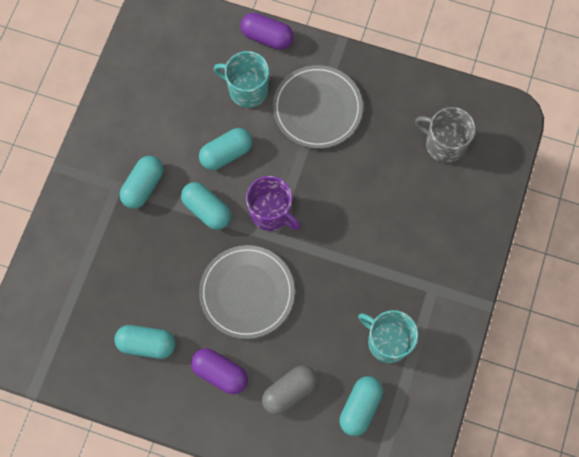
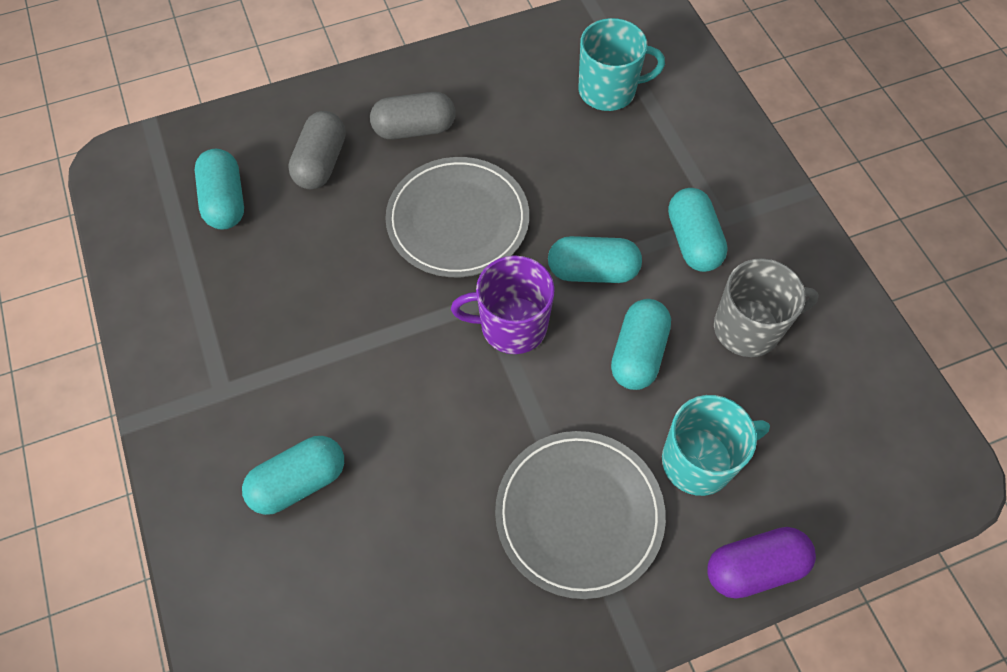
camera: 140 degrees right, 10 degrees down
turquoise capsule [114,325,176,359] -> turquoise capsule moved to [242,436,344,515]
purple capsule [191,348,248,394] -> grey capsule [370,92,455,139]
turquoise mug [358,310,418,363] -> turquoise mug moved to [578,18,665,111]
grey mug [415,107,476,163] -> grey mug moved to [714,258,819,357]

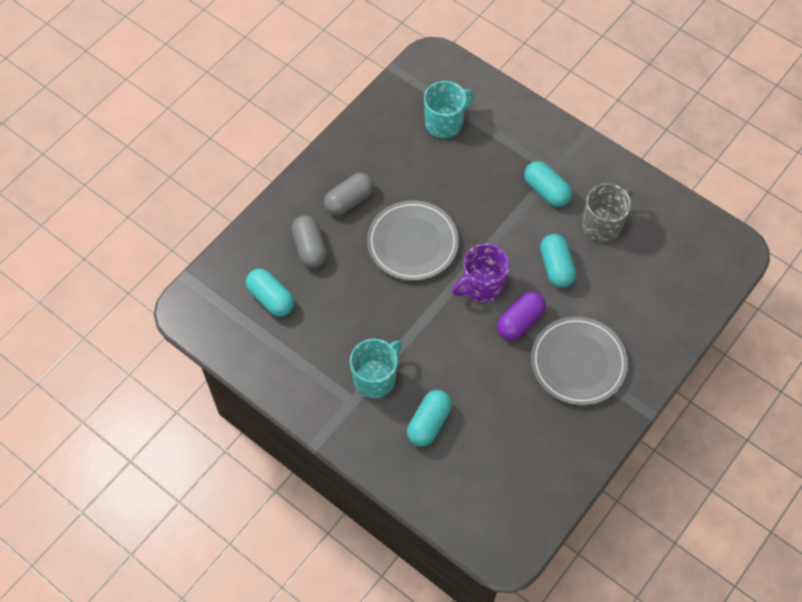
camera: 30 degrees left, 0 degrees up
turquoise capsule [548,236,642,283] -> none
turquoise mug [662,395,770,496] -> turquoise mug moved to [350,339,402,398]
purple capsule [707,527,816,599] -> purple capsule moved to [497,291,546,340]

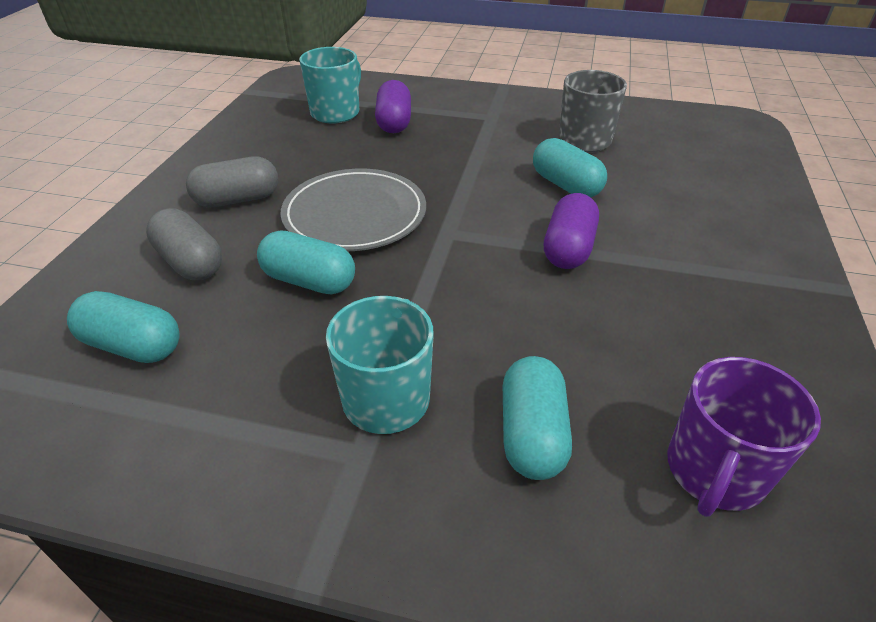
camera: 25 degrees left, 20 degrees down
grey capsule [324,173,374,216] -> grey capsule turned 45 degrees clockwise [186,156,278,207]
purple mug [452,244,509,303] -> purple mug moved to [667,357,821,517]
turquoise capsule [524,161,572,207] -> turquoise capsule moved to [257,230,355,295]
grey plate [531,317,628,405] -> none
none -> purple capsule [375,80,411,133]

